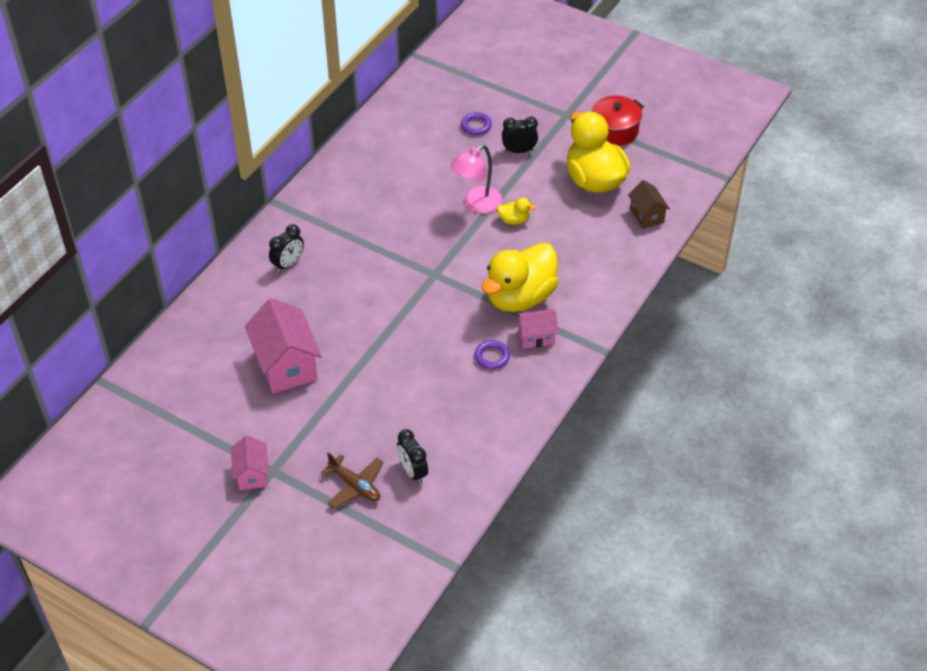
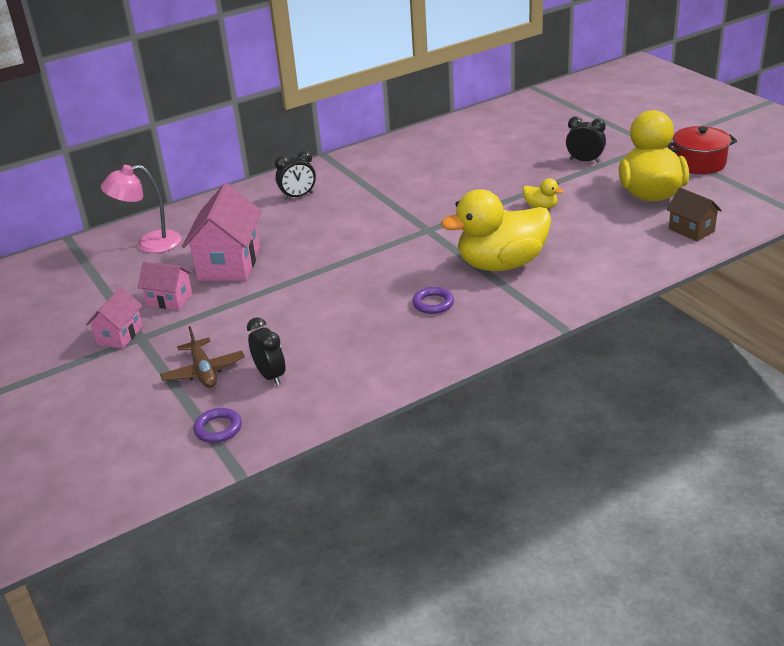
camera: 30 degrees right, 15 degrees down
black clock [397,429,428,484] -> black clock turned 150 degrees clockwise [247,317,286,386]
pink lamp [451,145,503,214] -> pink lamp moved to [101,165,181,253]
purple ring [461,112,492,135] -> purple ring moved to [194,408,242,443]
pink house [516,309,558,349] -> pink house moved to [138,262,193,310]
brown house [628,180,670,229] -> brown house turned 45 degrees counterclockwise [666,187,722,241]

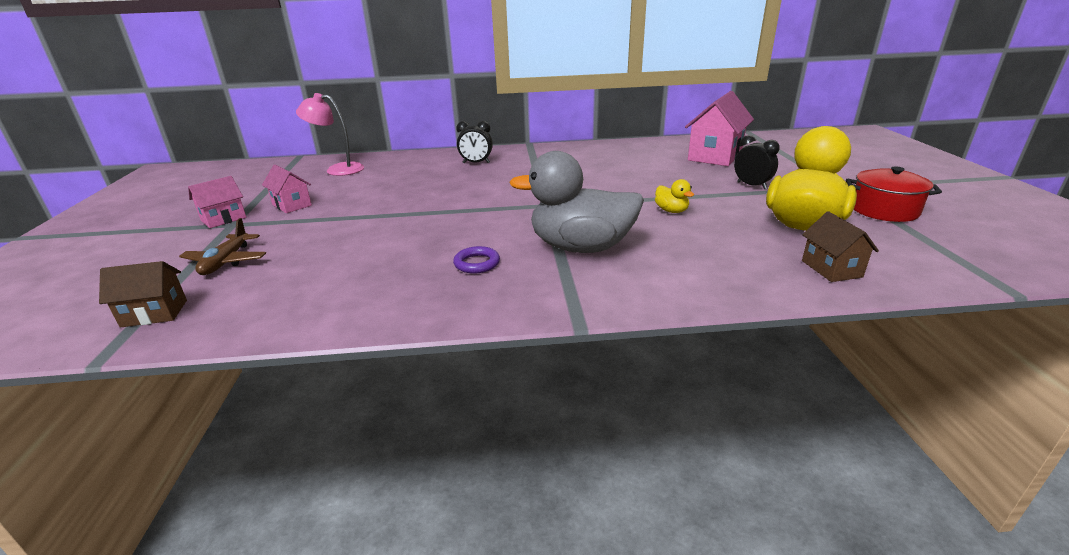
camera: 25 degrees right, 5 degrees down
pink house [182,183,262,281] -> pink house moved to [685,91,754,166]
purple ring [194,408,242,443] -> brown house [99,261,187,328]
black clock [247,317,286,386] -> none
yellow duck [441,189,551,271] -> grey duck [509,151,644,253]

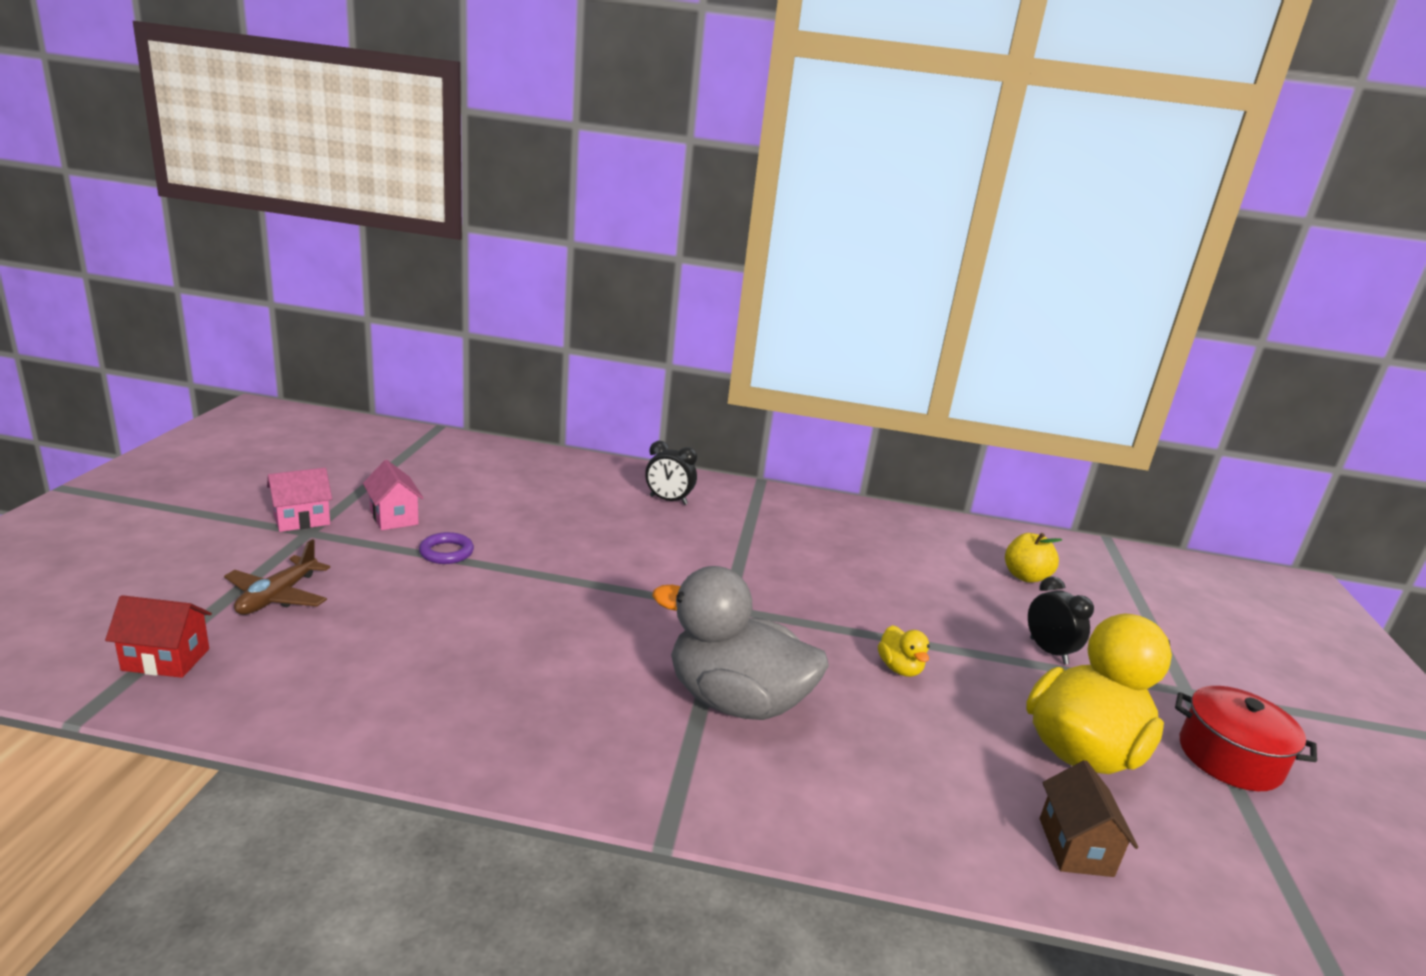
camera: 10 degrees right, 5 degrees down
brown house [99,261,187,328] -> red house [105,595,212,678]
pink lamp [296,93,364,176] -> none
purple ring [453,246,500,274] -> purple ring moved to [419,532,474,564]
pink house [685,91,754,166] -> yellow apple [1005,533,1062,582]

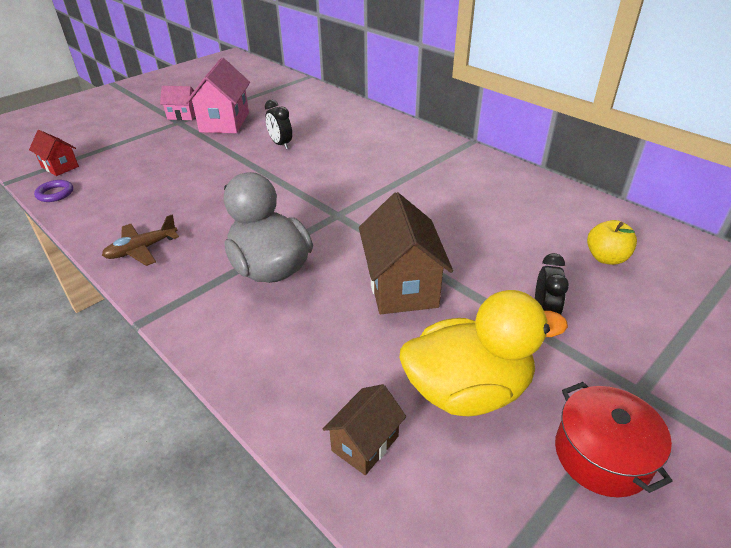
camera: 40 degrees right, 15 degrees up
brown plane [224,539,330,615] -> brown plane moved to [102,215,179,266]
pink house [363,460,424,530] -> pink house [186,58,250,133], size x1.79
purple ring [419,532,474,564] -> purple ring moved to [34,180,73,202]
black clock [645,441,697,505] -> black clock moved to [265,100,292,149]
yellow duck [878,625,930,677] -> brown house [359,192,453,314]

